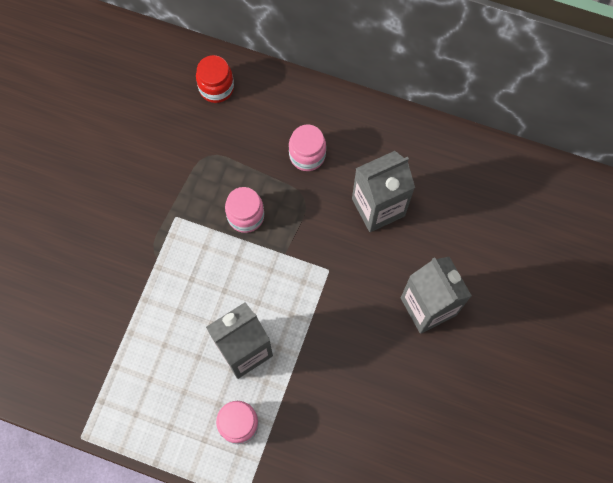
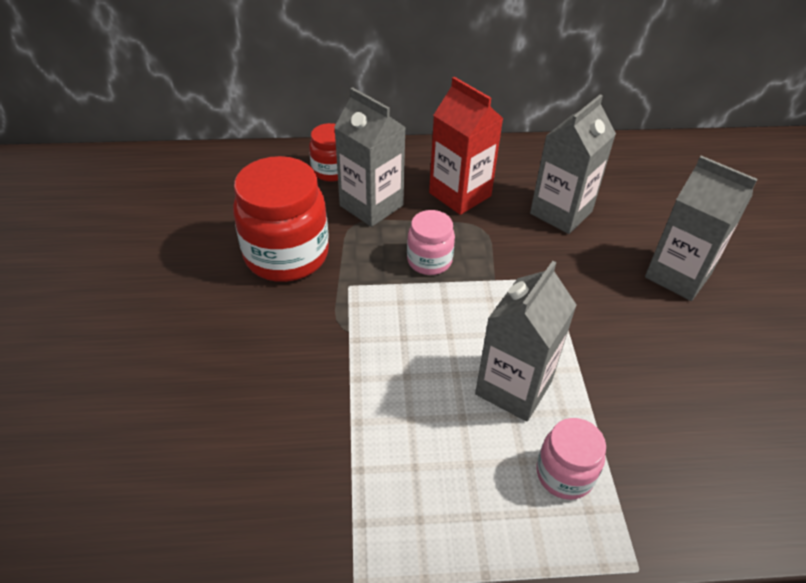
camera: 25 degrees left, 25 degrees down
pink jar [289,125,326,171] -> red carton [429,77,504,215]
none -> red jar [233,156,329,282]
none -> grey carton [334,87,406,227]

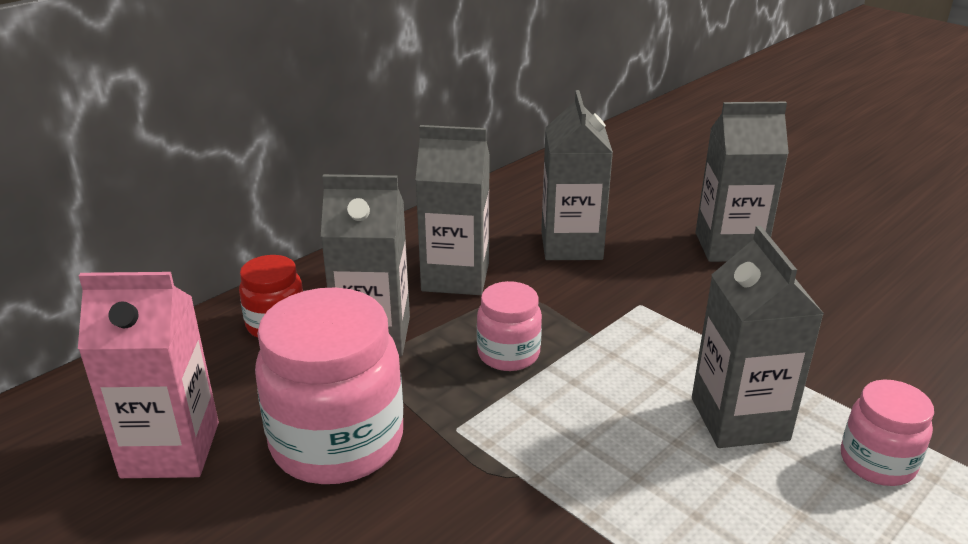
camera: 40 degrees left, 15 degrees down
red jar [233,156,329,282] -> pink jar [255,287,403,484]
red carton [429,77,504,215] -> grey carton [415,125,490,295]
none -> pink carton [78,272,219,478]

